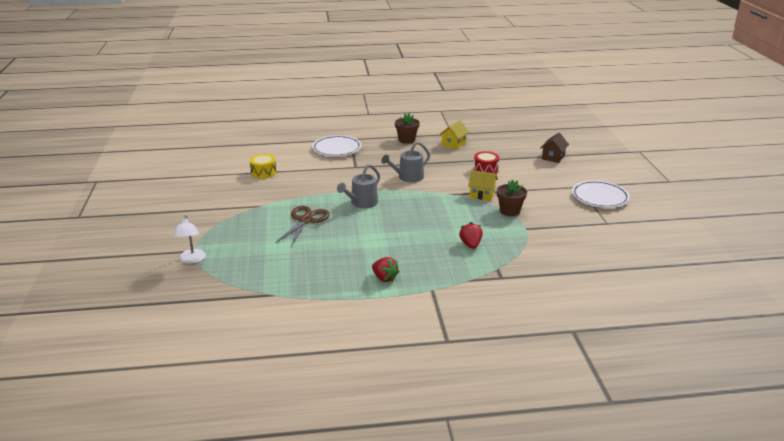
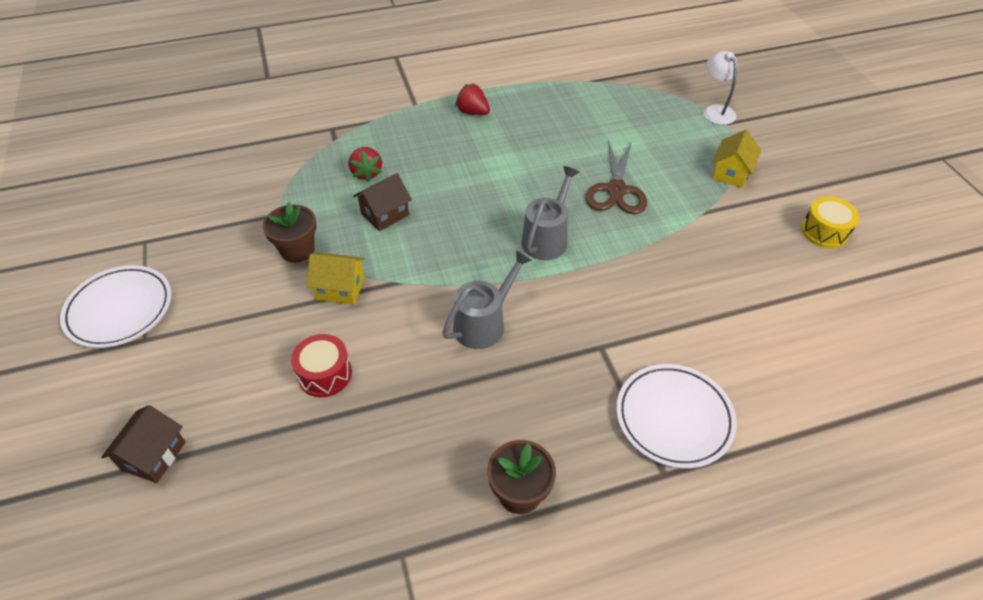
camera: 170 degrees right, 20 degrees up
yellow drum [250,154,276,179] -> yellow drum moved to [801,197,859,249]
yellow house [440,120,469,149] -> yellow house moved to [712,130,761,188]
none -> brown house [353,173,412,231]

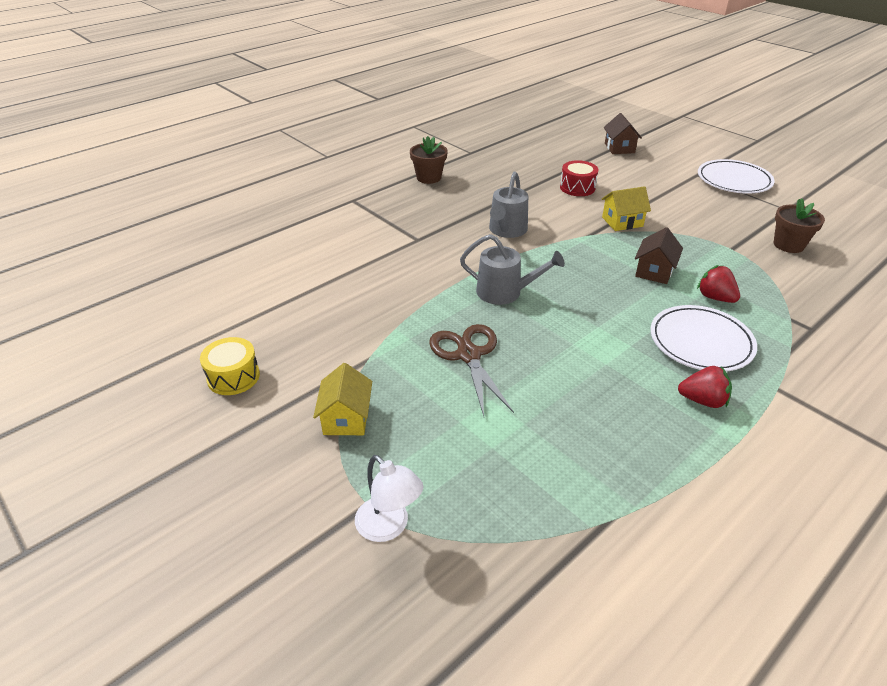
camera: 155 degrees right, 10 degrees down
brown flower pot [262,202,317,263] -> brown flower pot moved to [774,198,825,253]
grey watering can [521,166,579,260] -> grey watering can turned 75 degrees counterclockwise [460,234,565,305]
white plate [616,364,737,468] -> white plate moved to [650,305,757,372]

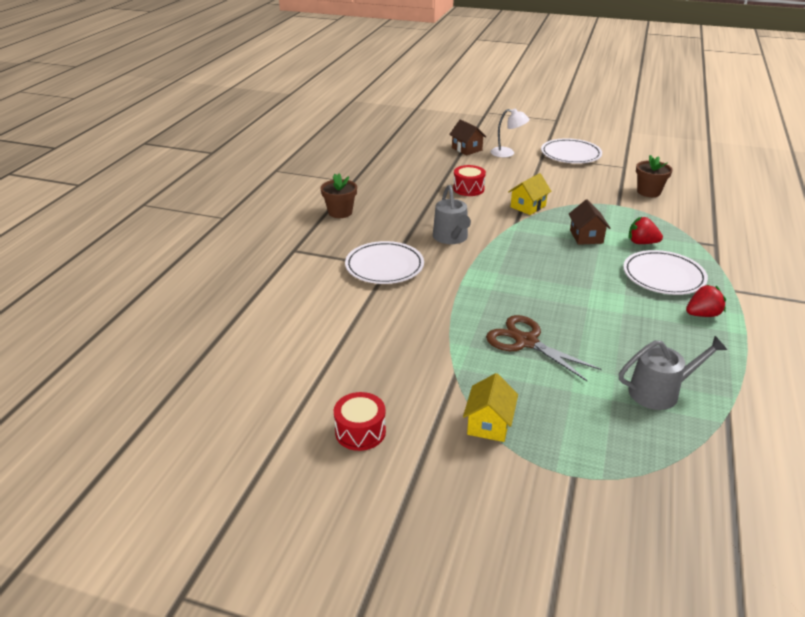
camera: 30 degrees left, 5 degrees down
yellow drum [200,337,260,395] -> red drum [334,392,386,451]
yellow house [313,363,372,435] -> yellow house turned 45 degrees clockwise [463,373,518,442]
white lamp [355,455,424,542] -> white lamp moved to [491,108,530,157]
grey watering can [460,234,565,305] -> grey watering can moved to [619,336,727,410]
none -> white plate [345,241,424,284]

